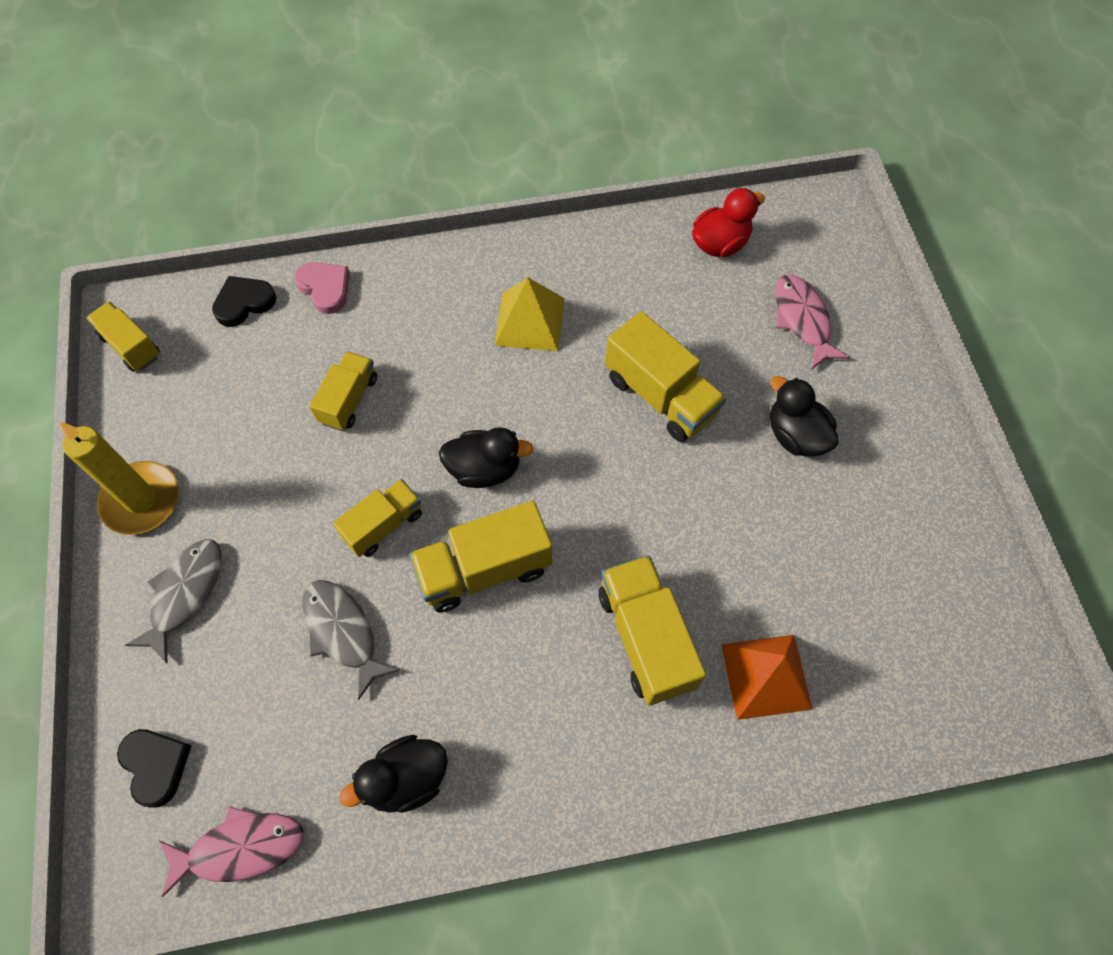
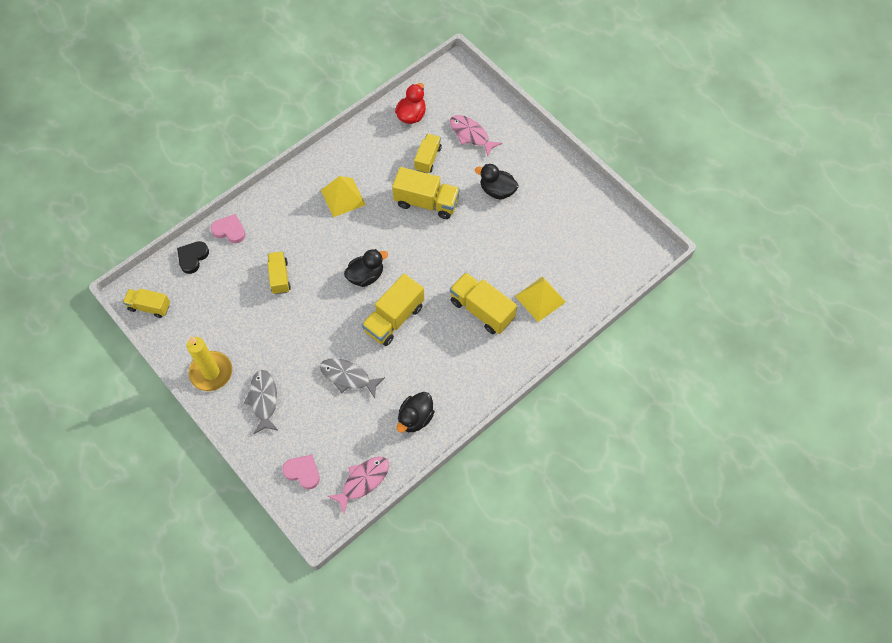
camera: 30 degrees left, 0 degrees up
black heart [117,729,192,808] -> pink heart [282,455,320,489]
yellow truck [333,479,422,557] -> yellow truck moved to [414,134,442,173]
orange pyramid [721,635,813,720] -> yellow pyramid [515,277,566,322]

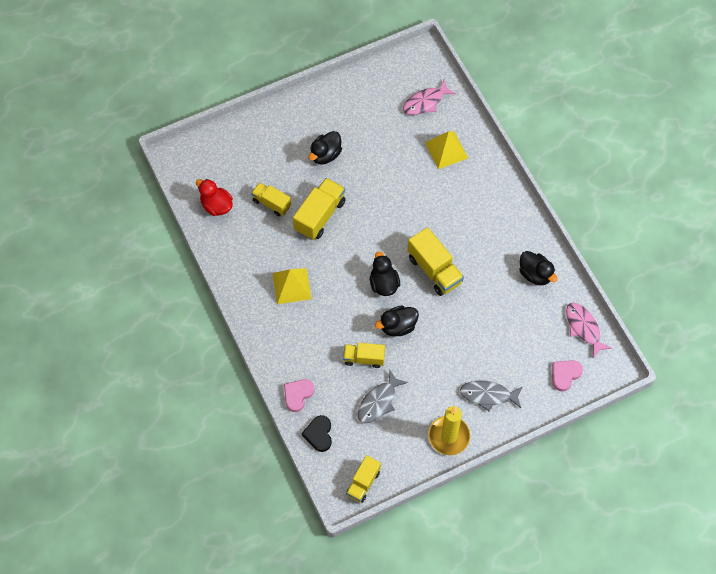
camera: 75 degrees left, 0 degrees up
black heart [177,241,209,274] -> black heart turned 45 degrees clockwise [302,415,332,452]
grey fish [320,358,385,398] -> grey fish moved to [358,370,408,423]
pink fish [450,115,502,156] -> pink fish moved to [403,79,456,115]
yellow truck [450,272,517,334] -> none
none -> black duck [375,305,419,337]

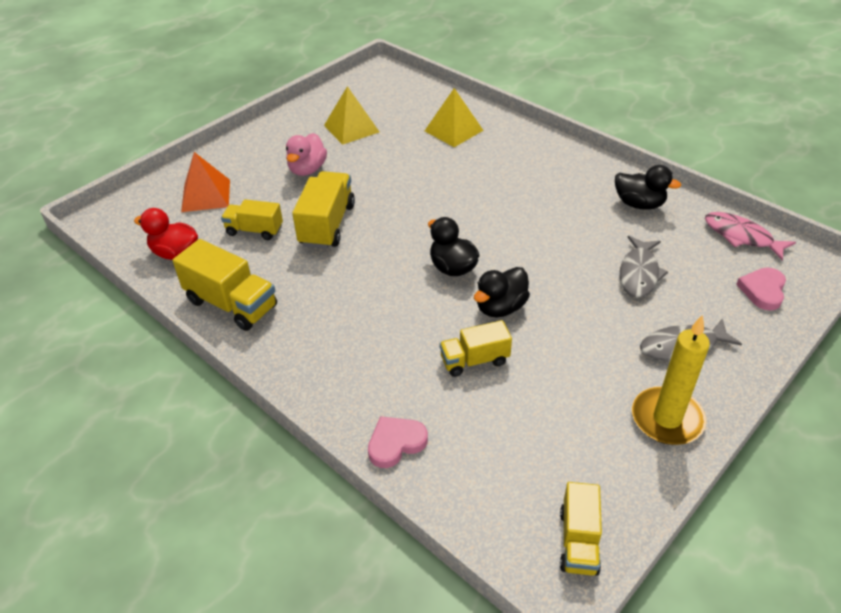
camera: 20 degrees left, 20 degrees down
yellow pyramid [272,268,311,304] -> yellow pyramid moved to [324,86,379,145]
pink heart [284,379,314,412] -> pink heart turned 45 degrees clockwise [368,416,428,468]
black heart [302,415,332,452] -> none
black duck [308,131,342,164] -> pink duck [286,133,327,176]
grey fish [358,370,408,423] -> grey fish moved to [620,236,668,298]
pink fish [403,79,456,115] -> none
yellow truck [407,227,464,296] -> yellow truck moved to [173,239,277,331]
none -> orange pyramid [181,152,230,212]

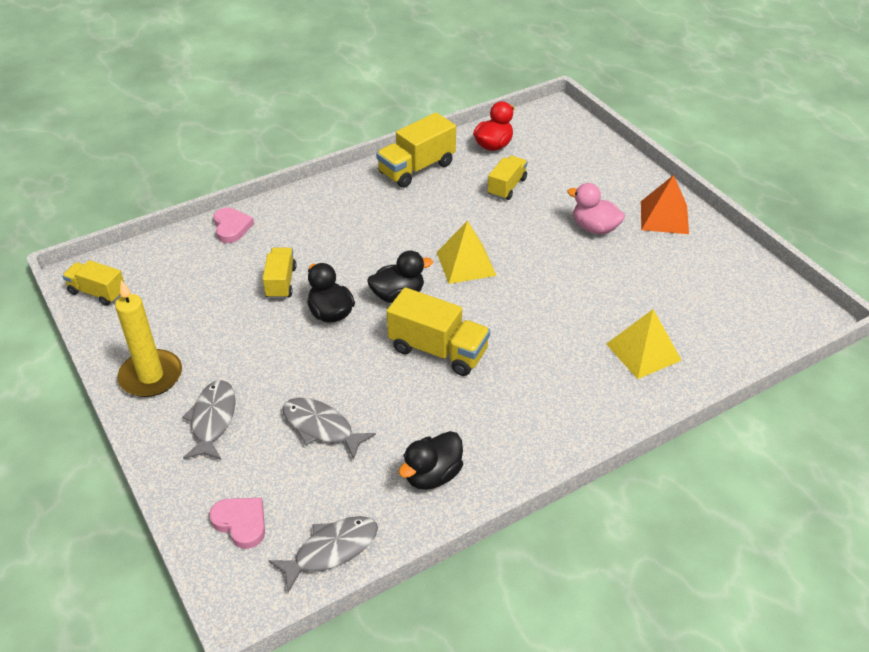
camera: 105 degrees right, 0 degrees up
orange pyramid [181,152,230,212] -> orange pyramid moved to [641,175,689,234]
yellow truck [292,171,355,249] -> yellow truck moved to [387,287,490,376]
yellow pyramid [324,86,379,145] -> yellow pyramid moved to [437,221,497,284]
pink fish [705,212,796,260] -> grey fish [268,516,378,593]

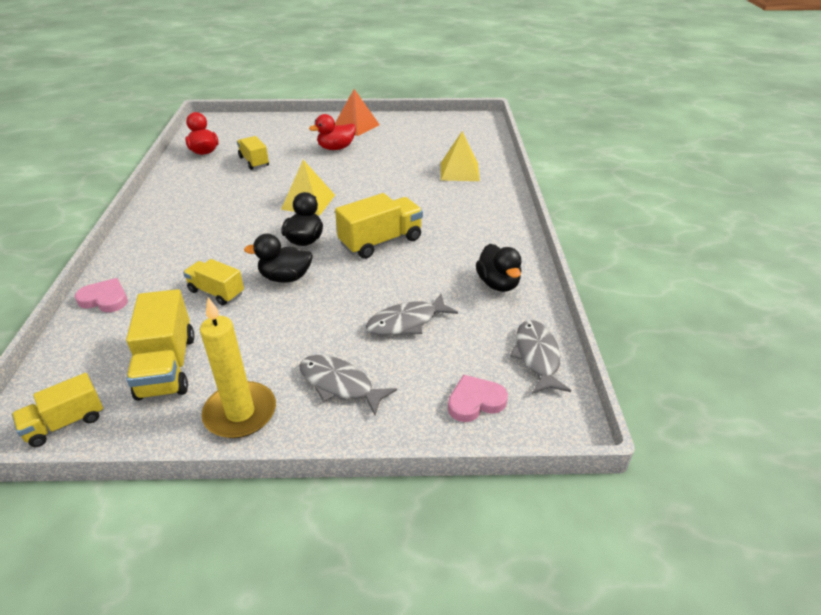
camera: 60 degrees left, 5 degrees down
yellow truck [376,113,456,188] -> yellow truck moved to [126,289,195,401]
pink duck [567,183,625,234] -> red duck [309,114,356,150]

